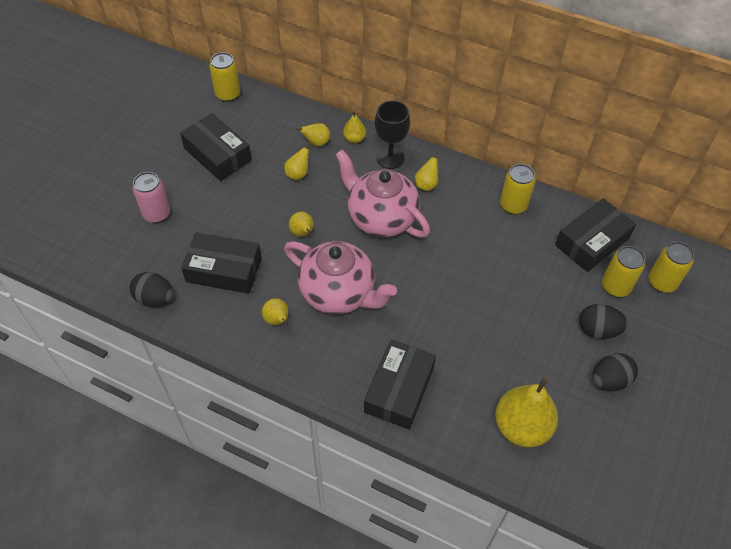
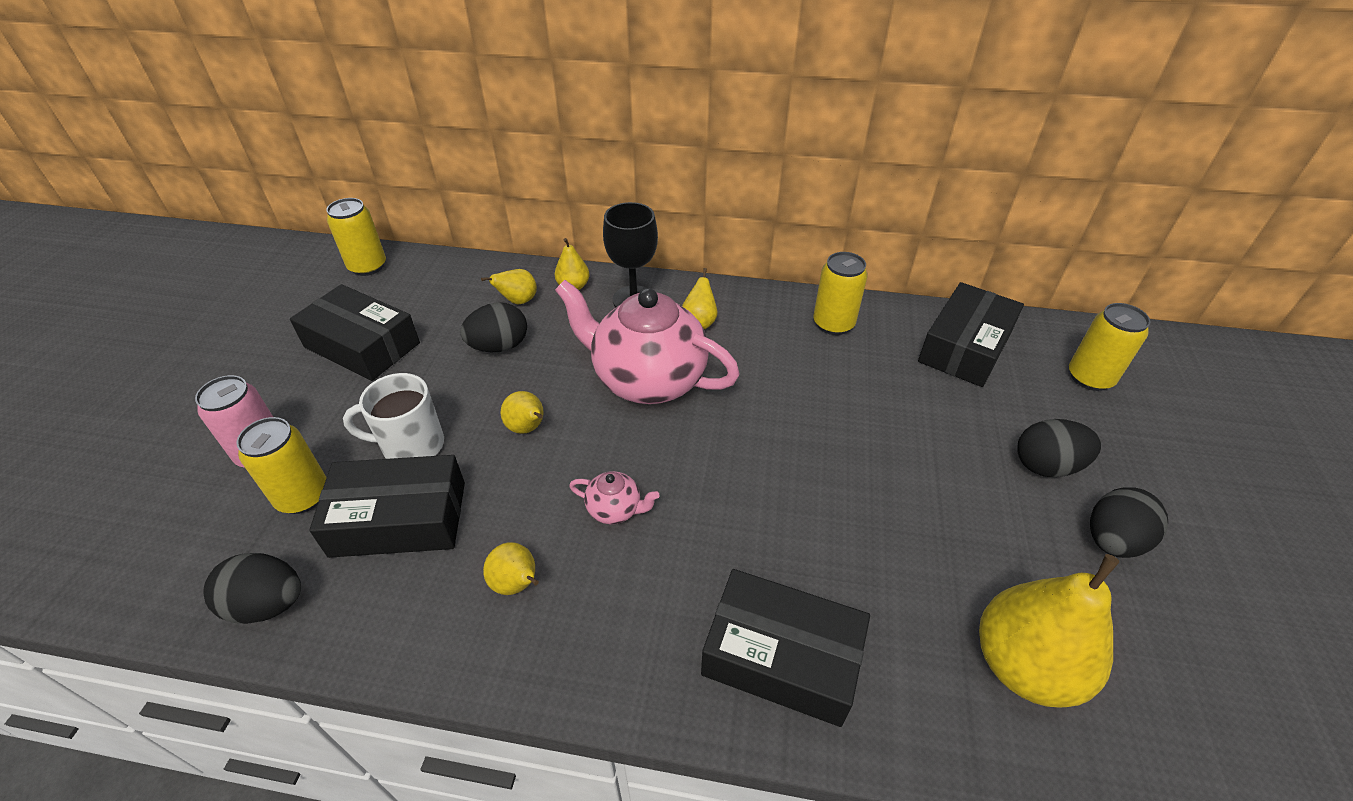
camera: 15 degrees left, 10 degrees down
yellow pear [284,142,311,180] -> black egg [460,302,527,352]
pink teapot [284,241,397,314] -> pink teapot [569,471,659,524], size x0.41
black box [364,339,436,430] -> black box turned 75 degrees counterclockwise [701,569,870,727]
yellow can [602,246,645,297] -> yellow can moved to [236,417,327,514]
none -> white mug [343,373,444,459]

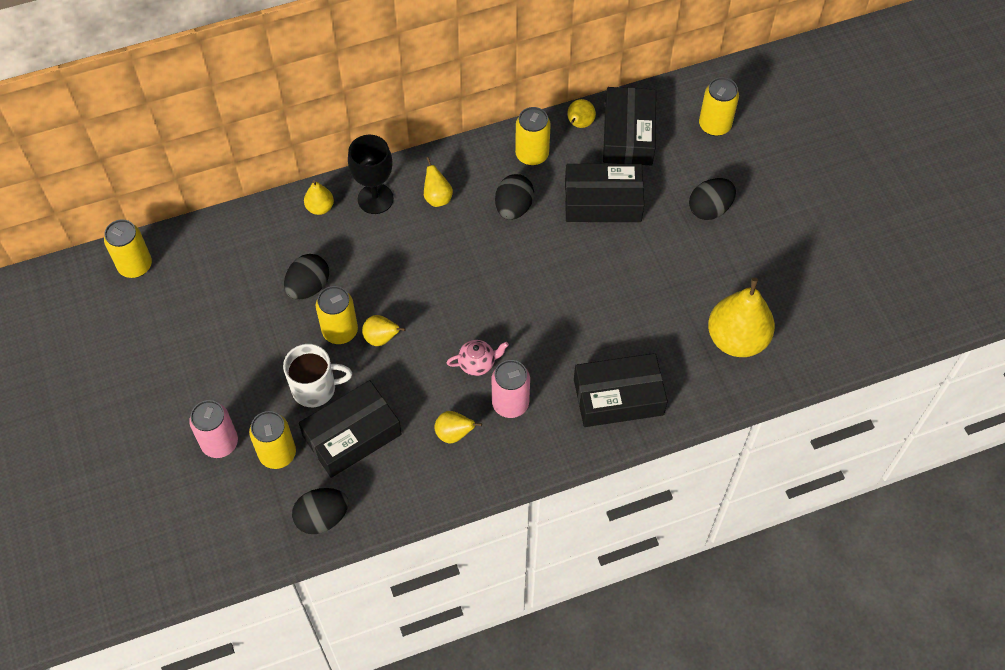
camera: 30 degrees left, 15 degrees up
black box [290,284,420,381] -> black box moved to [565,164,644,222]
white mug [343,373,444,459] -> white mug turned 150 degrees counterclockwise [283,344,352,407]
yellow pear [481,269,537,304] -> yellow pear moved to [567,99,596,128]
pink teapot [555,280,740,404] -> none
black egg [1090,487,1168,558] -> black egg moved to [495,174,534,220]
none -> yellow can [316,286,358,344]
none -> pink can [492,360,530,418]

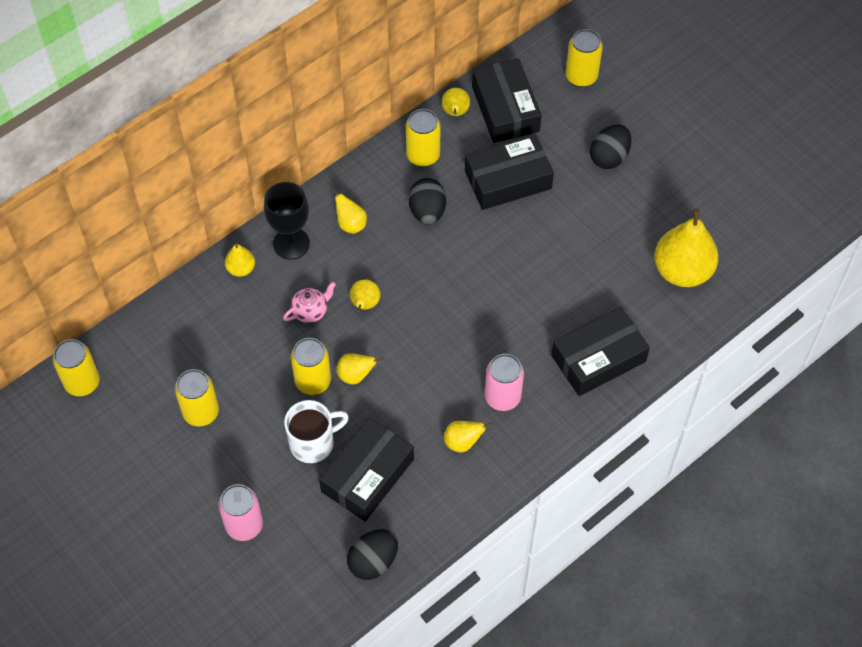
camera: 20 degrees left, 0 degrees up
yellow can [249,411,296,469] -> yellow can moved to [175,369,219,426]
black egg [284,254,329,299] -> none
pink teapot [446,340,509,376] -> pink teapot moved to [283,282,336,323]
none -> yellow pear [350,279,380,312]

